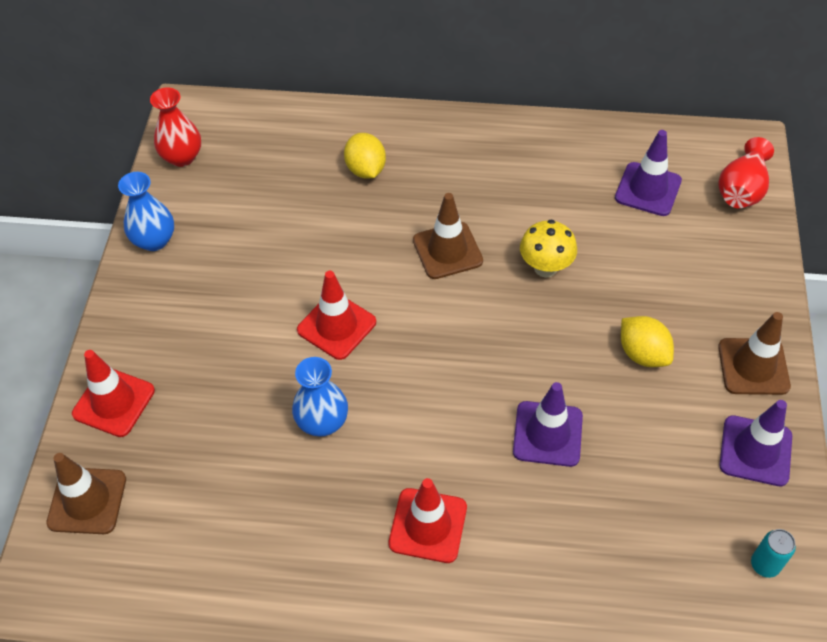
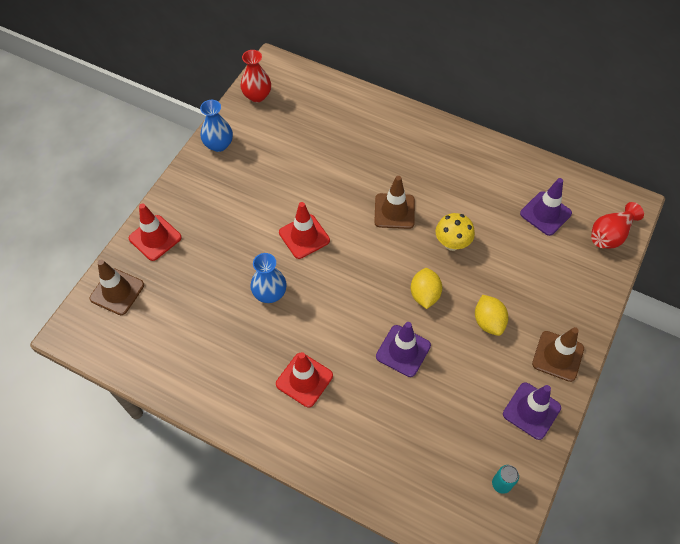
camera: 20 degrees right, 5 degrees up
yellow lemon [344,133,386,179] -> yellow lemon moved to [411,268,442,309]

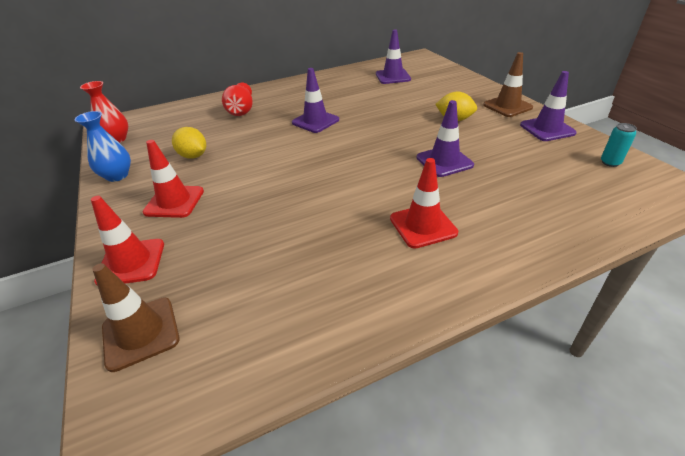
camera: 50 degrees left, 20 degrees down
blue vase [250,253,287,303] -> none
red traffic cone [279,202,330,259] -> red traffic cone moved to [142,140,204,218]
brown traffic cone [374,176,415,229] -> purple traffic cone [292,68,339,133]
yellow lemon [411,268,442,309] -> yellow lemon moved to [172,127,206,159]
yellow mushroom [436,213,475,251] -> none
red vase [591,202,644,249] -> red vase moved to [222,82,253,116]

